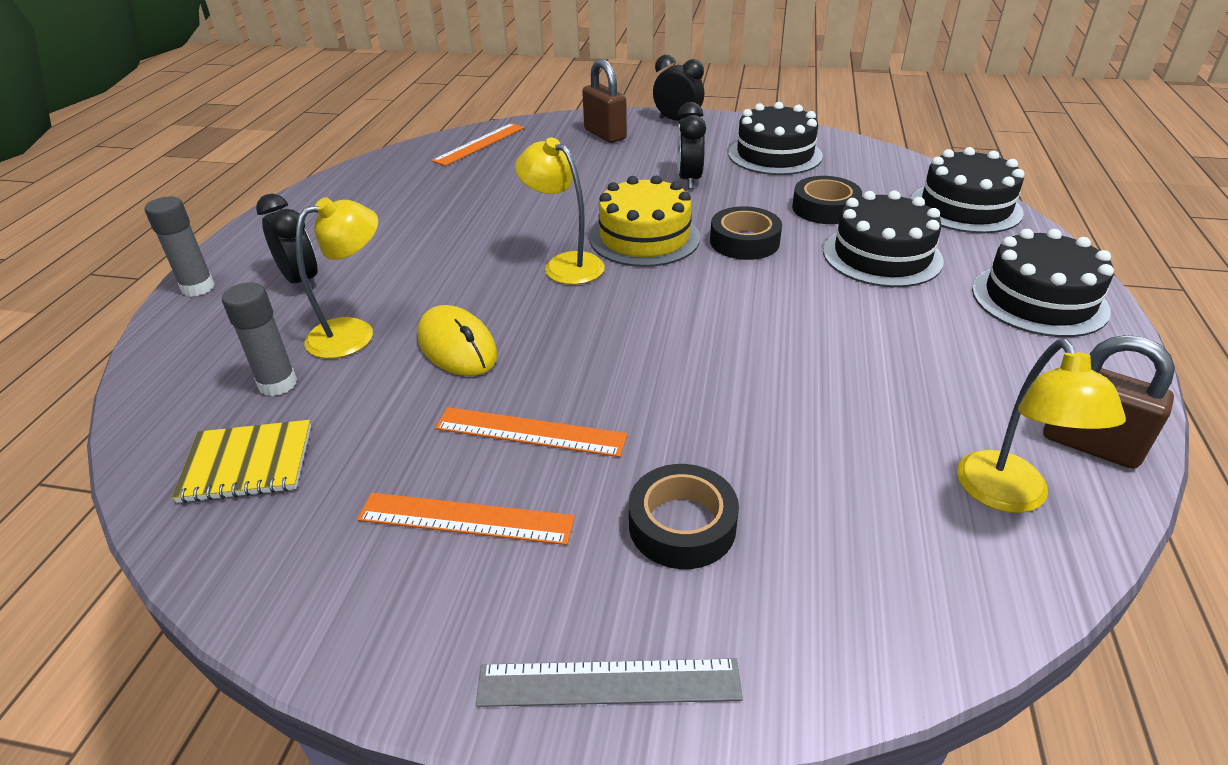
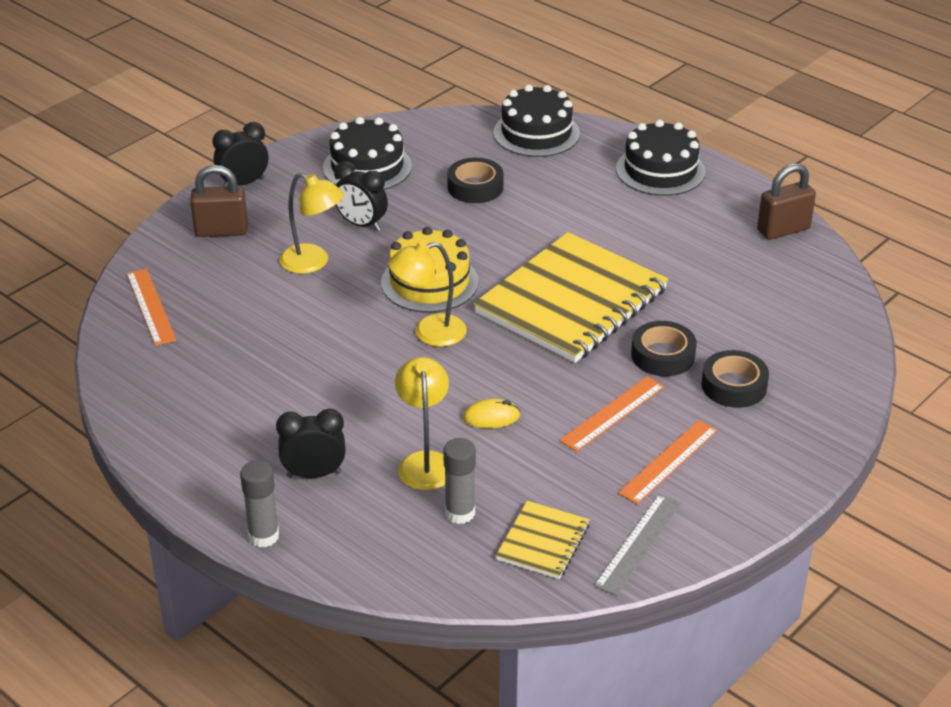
camera: 60 degrees left, 0 degrees up
yellow mouse [417,305,498,376] -> yellow mouse [463,399,521,428], size x0.64
grey ruler [476,658,743,707] -> grey ruler moved to [594,494,681,596]
black tape [710,206,782,260] -> black tape moved to [631,321,697,376]
black cake [823,191,944,287] -> none
yellow lamp [957,339,1126,513] -> yellow lamp moved to [279,173,344,274]
none -> yellow notebook [473,232,668,363]

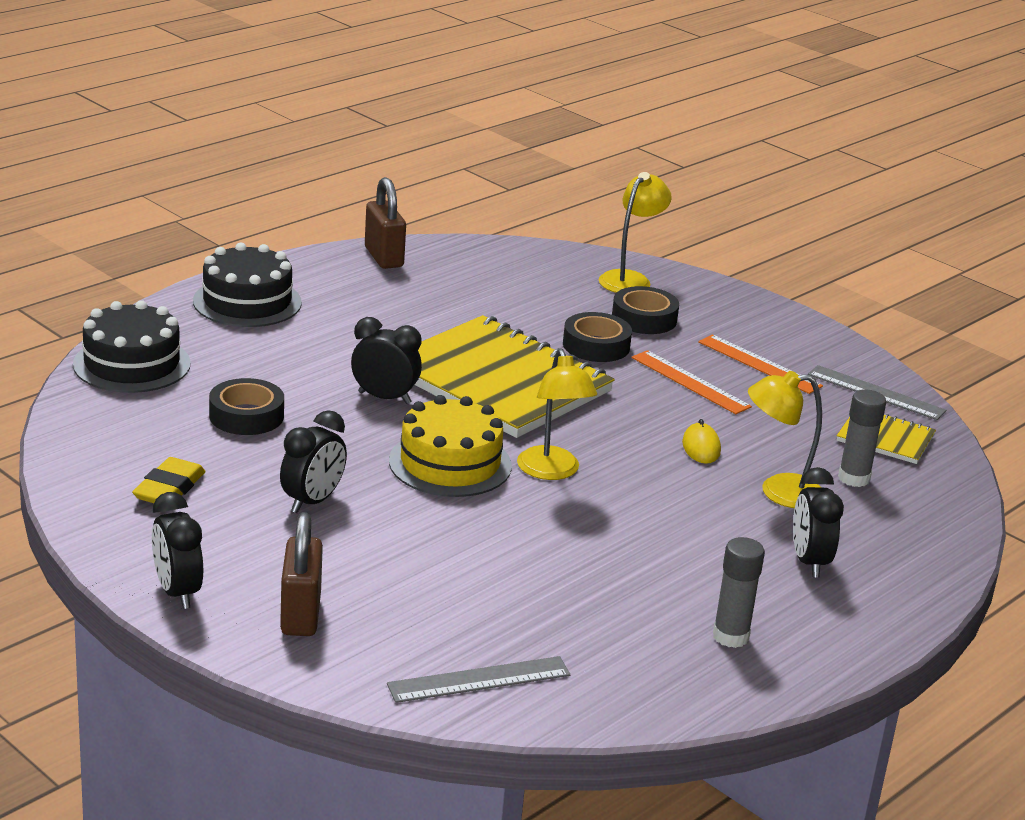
camera: 90 degrees left, 10 degrees down
orange ruler [127,269,176,346] -> grey ruler [387,656,570,703]
grey glue stick [240,460,279,547] -> grey glue stick moved to [713,537,765,648]
yellow lamp [279,173,344,274] -> yellow lamp moved to [599,172,672,293]
black cake [323,117,412,190] -> yellow eraser [132,457,205,503]
none -> black clock [351,317,422,404]

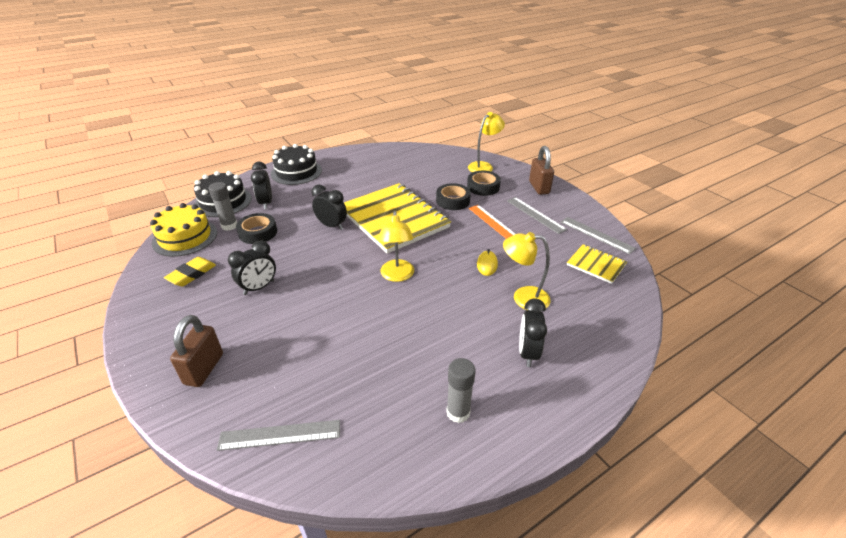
camera: 15 degrees right, 10 degrees up
black clock [152,492,203,609] -> black clock moved to [251,162,272,209]
brown padlock [365,177,406,269] -> brown padlock moved to [529,146,554,195]
yellow cake [389,395,512,497] -> yellow cake moved to [150,203,217,257]
orange ruler [698,334,823,394] -> grey ruler [507,197,567,234]
grey glue stick [838,389,886,487] -> grey glue stick moved to [209,182,237,231]

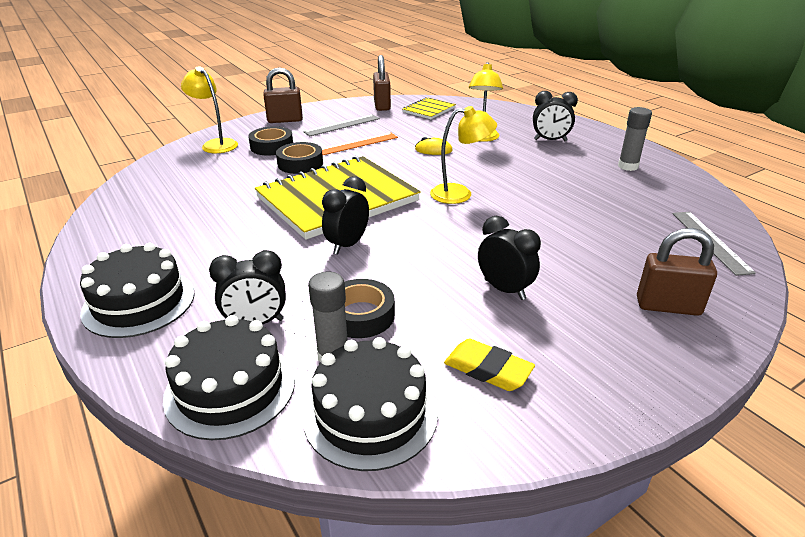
camera: 90 degrees left, 5 degrees down
yellow cake [150,203,217,257] -> black cake [303,337,438,471]
grey ruler [561,217,636,254] -> brown padlock [373,55,391,111]

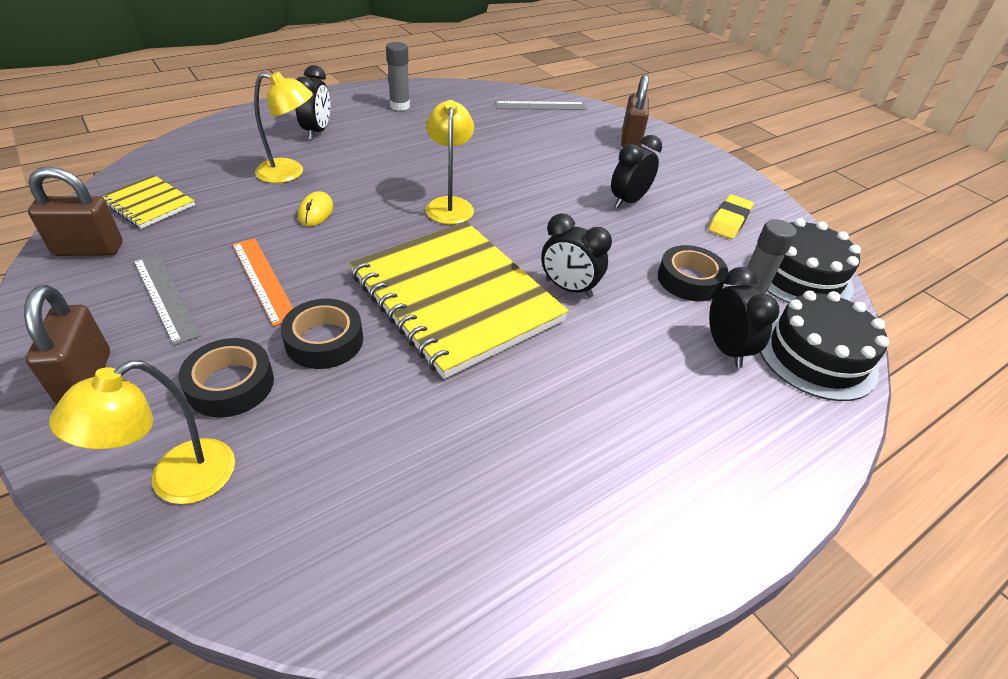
camera: 95 degrees left, 10 degrees up
black cake [80,243,195,338] -> none

